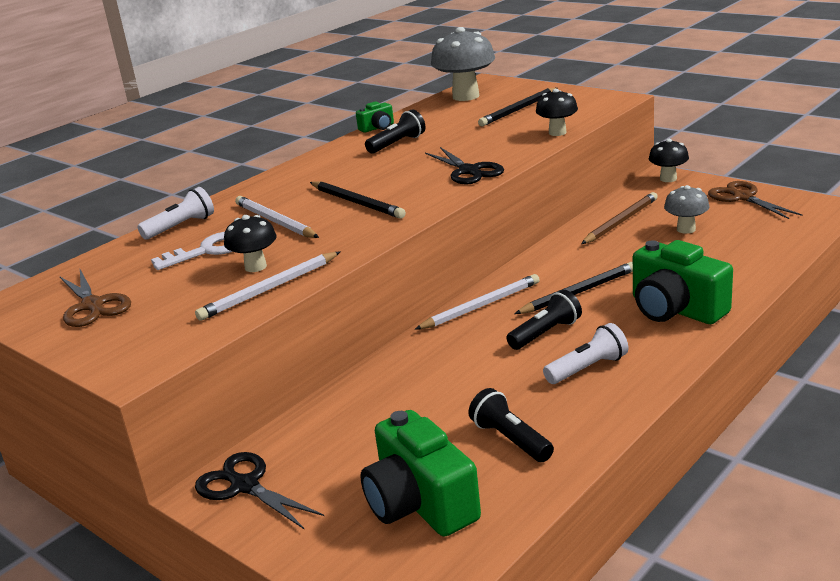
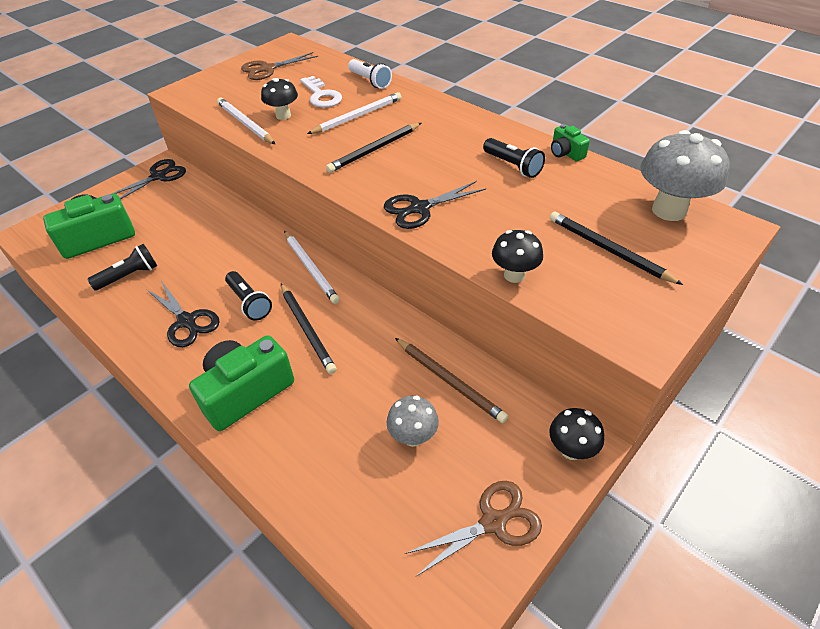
camera: 90 degrees right, 20 degrees up
white flashlight [543,323,628,384] -> black scissors [146,281,220,347]

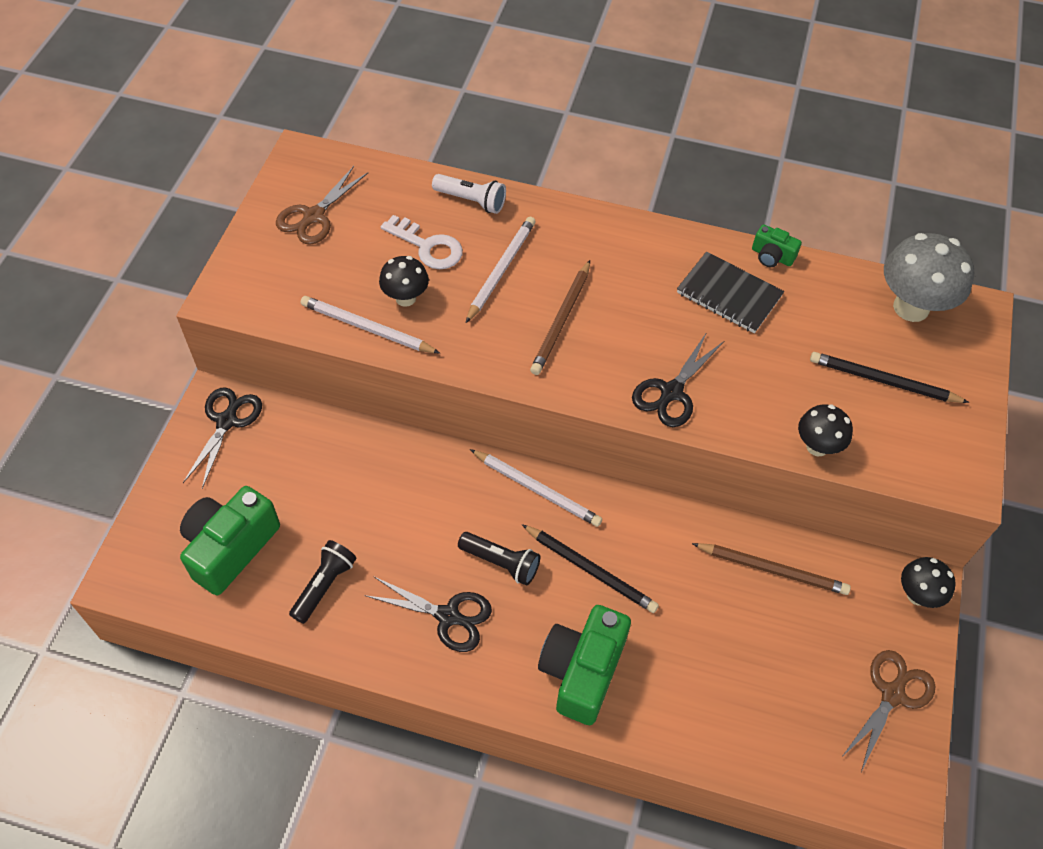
camera: 30 degrees left, 10 degrees up
black pencil [326,123,421,173] -> brown pencil [530,260,590,375]
grey mushroom [387,396,439,447] -> none
black flashlight [483,138,545,178] -> black notebook [677,251,784,333]

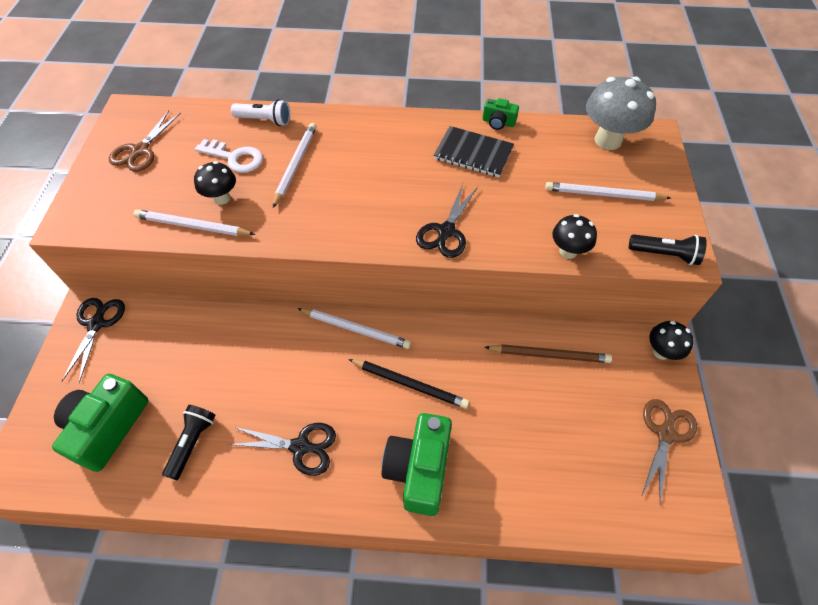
camera: 10 degrees left, 0 degrees up
black flashlight [458,532,540,586] -> black flashlight moved to [629,234,707,265]
brown pencil [530,260,590,375] -> none
black pencil [810,352,970,403] -> white pencil [545,182,671,201]

